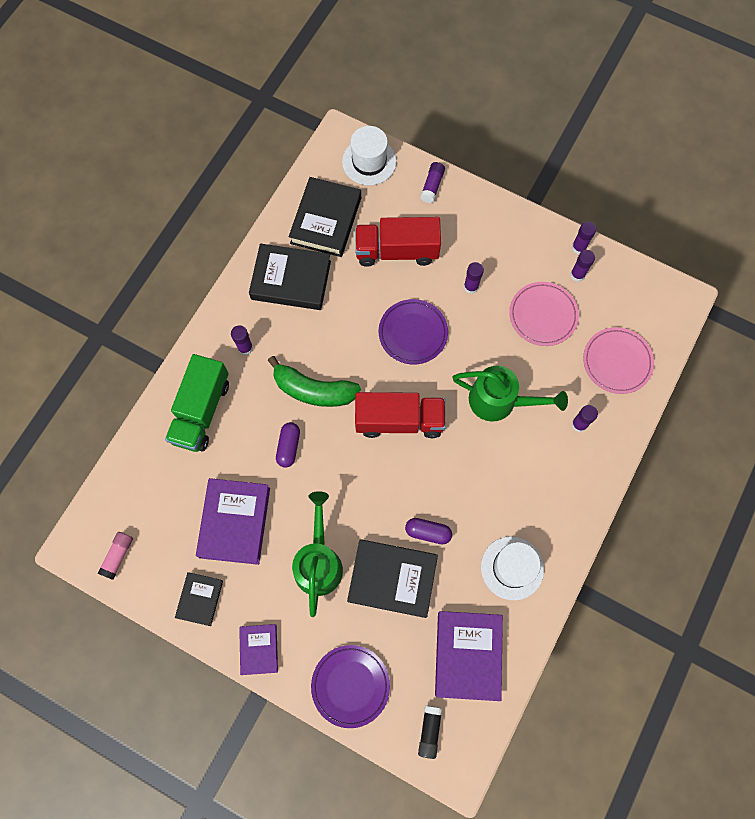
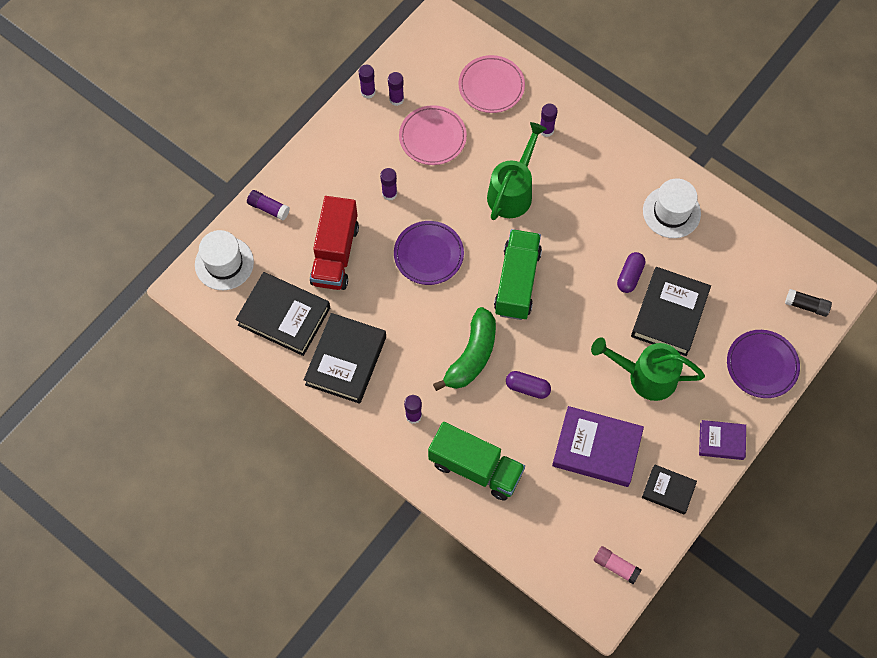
camera: 80 degrees left, 5 degrees down
red truck [355,392,446,438] -> green truck [494,229,542,320]
purple book [435,611,503,701] -> none

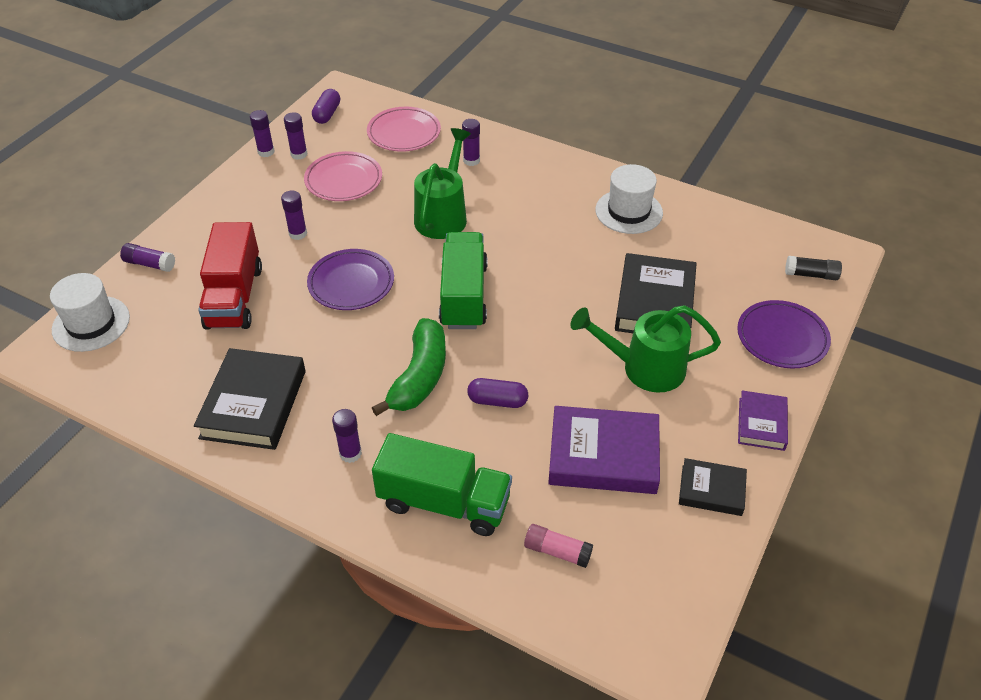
camera: 10 degrees left, 20 degrees down
black book [235,272,330,356] -> none
pink glue stick [594,546,642,584] -> pink glue stick moved to [524,524,593,568]
purple capsule [617,252,645,293] -> purple capsule moved to [312,89,340,124]
purple book [699,420,746,460] -> purple book turned 75 degrees counterclockwise [738,391,788,451]

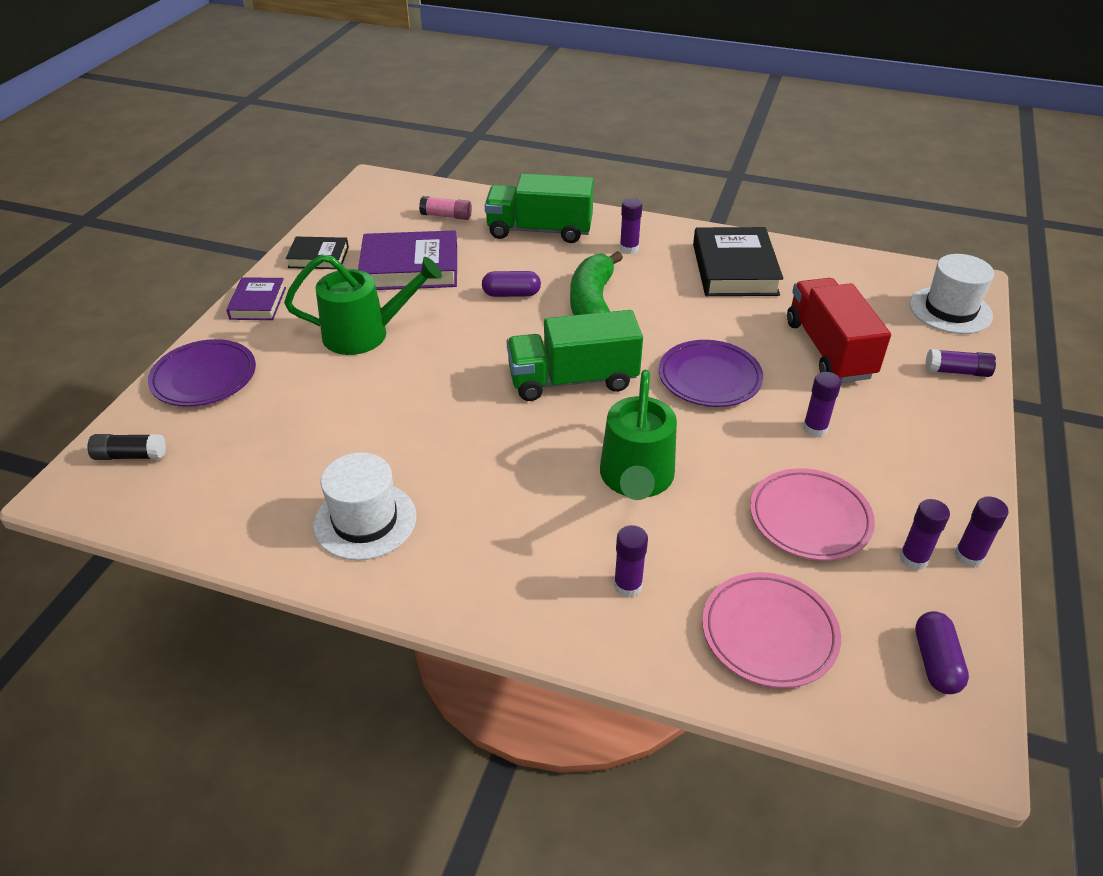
camera: 170 degrees right, 5 degrees down
green truck [439,232,488,329] -> green truck turned 90 degrees clockwise [507,310,643,401]
black book [615,253,697,333] -> none

